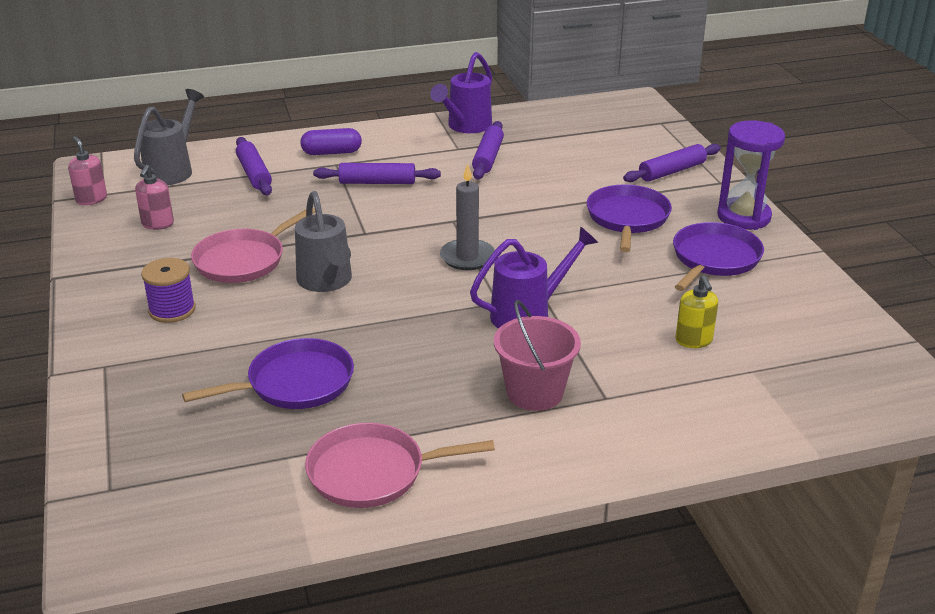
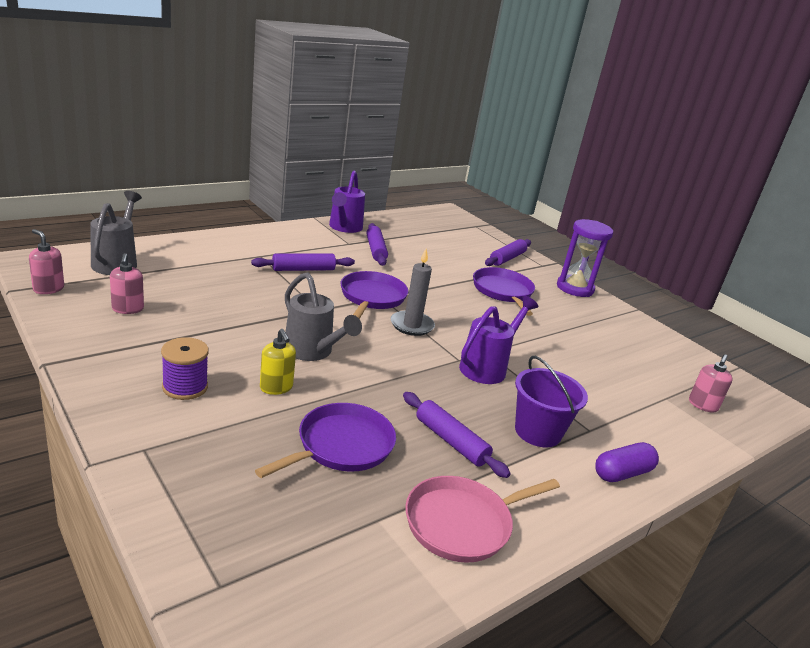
camera: 25 degrees left, 5 degrees down
pink pan [191,208,315,283] -> none
purple rolling pin [236,137,272,195] -> purple rolling pin moved to [403,392,511,478]
purple capsule [300,128,362,155] -> purple capsule moved to [595,442,659,482]
pink bucket [494,300,581,411] -> purple bucket [515,356,588,447]
purple pan [673,222,764,291] -> purple pan moved to [341,271,408,319]
yellow soap dispenser [675,275,718,348] -> yellow soap dispenser moved to [260,329,296,395]
none -> pink soap dispenser [689,354,733,413]

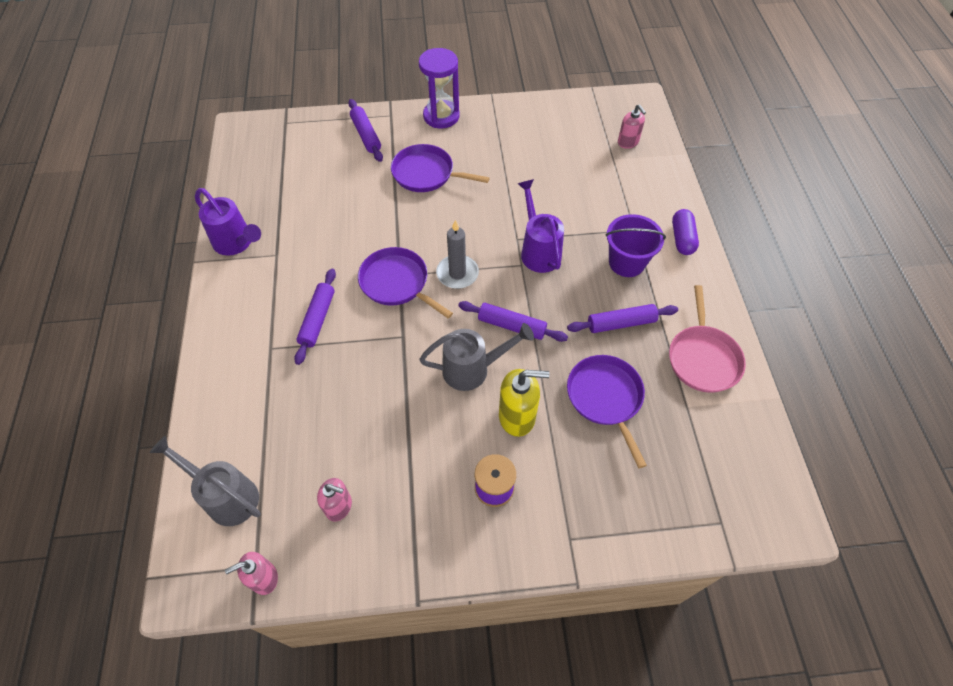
camera: 55 degrees left, 30 degrees up
yellow soap dispenser [260,329,296,395] -> yellow soap dispenser [499,369,549,437], size x1.54
purple rolling pin [367,223,388,266] -> purple rolling pin moved to [458,301,568,342]

